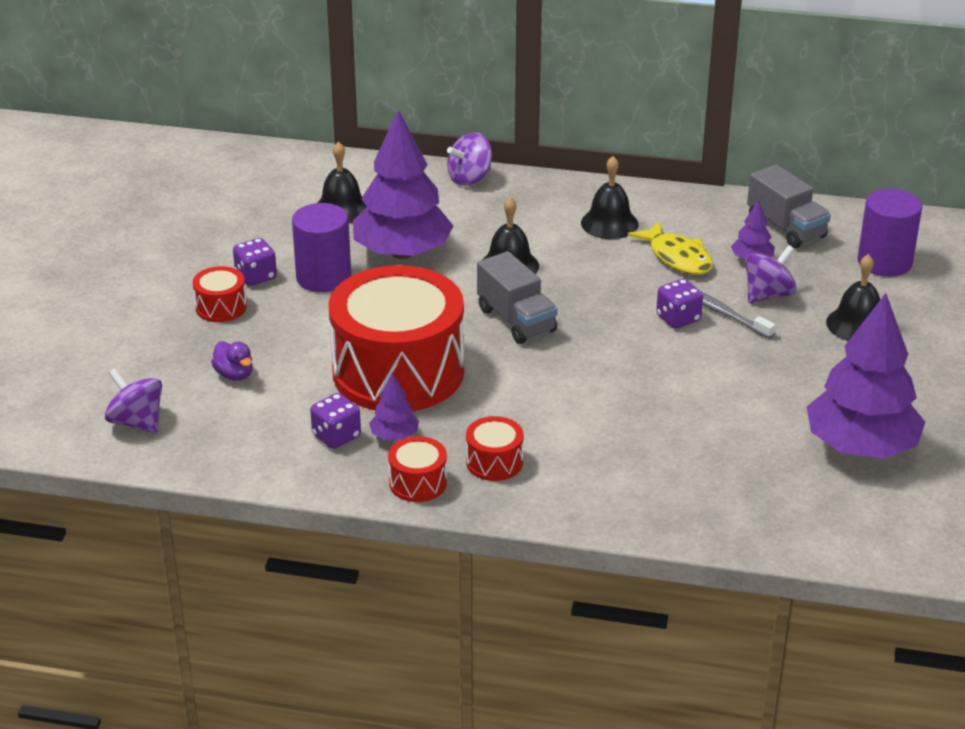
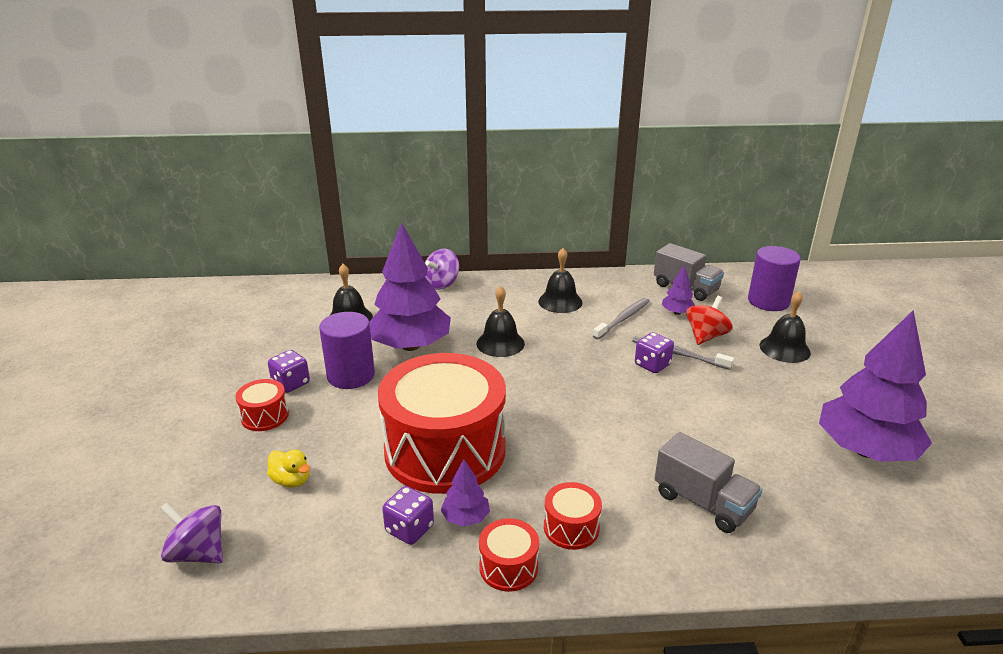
camera: 15 degrees left, 5 degrees down
purple duck [211,341,253,381] -> yellow duck [267,449,310,488]
grey truck [477,251,558,344] -> grey truck moved to [655,432,762,533]
yellow fish [628,221,713,275] -> grey toothbrush [593,298,650,340]
purple spinning top [745,245,797,303] -> red spinning top [686,296,732,345]

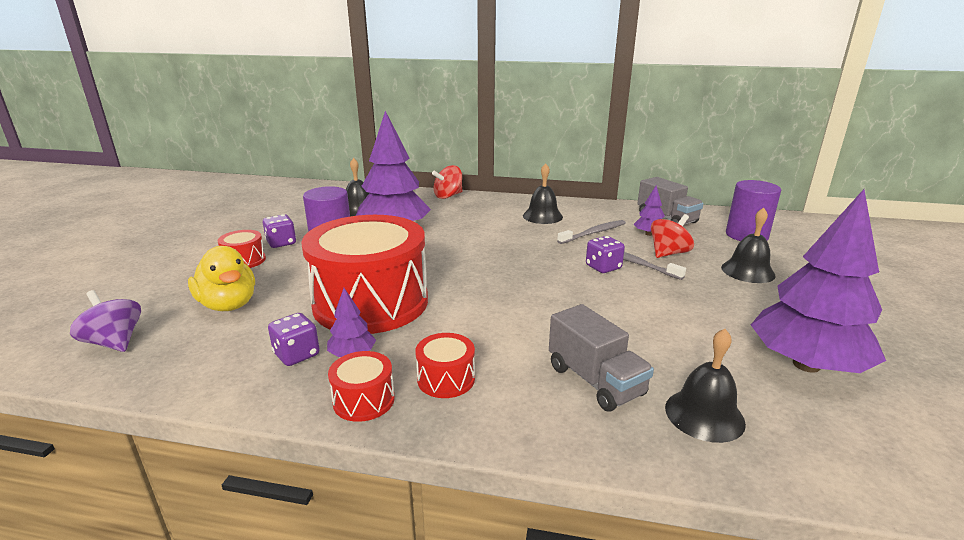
camera: 15 degrees right, 5 degrees down
yellow duck [267,449,310,488] -> yellow duck [188,246,255,311], size x1.79
purple spinning top [425,249,459,290] -> red spinning top [432,165,462,199]
black bell [477,286,525,357] -> black bell moved to [665,329,746,443]

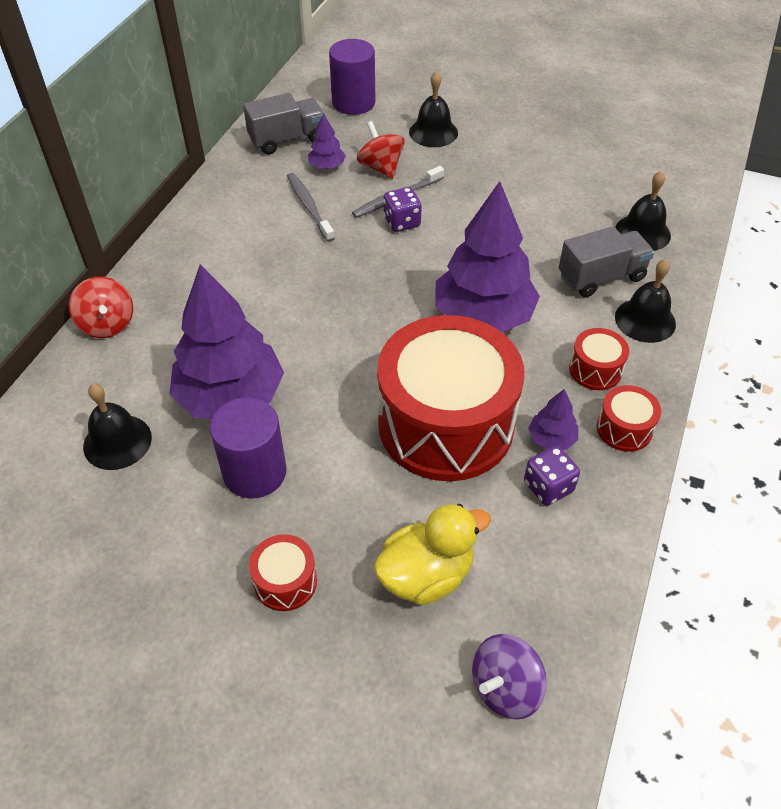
camera: 80 degrees left, 25 degrees up
purple dice [263,214,296,248] -> none
black bell [523,163,563,224] -> black bell moved to [615,259,676,343]
purple tree [751,189,886,373] -> purple tree moved to [436,181,540,332]

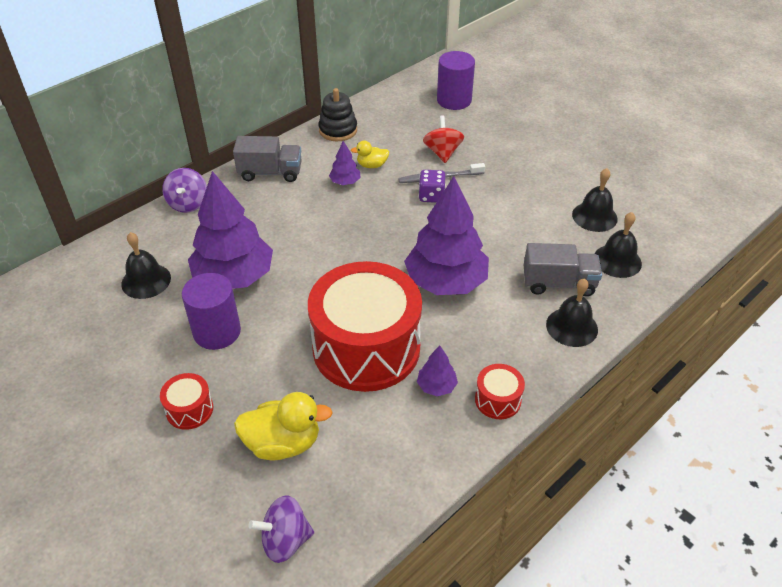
camera: 25 degrees right, 5 degrees down
red spinning top [69,277,133,338] -> purple spinning top [162,168,207,213]
grey truck [243,93,325,155] -> grey truck moved to [233,136,302,182]
grey toothbrush [287,173,335,242] -> yellow duck [351,140,389,168]
purple tree [308,113,346,169] -> purple tree moved to [329,141,361,185]
black bell [409,71,458,147] -> black bell moved to [572,168,618,232]
purple dice [524,446,580,506] -> none
red drum [569,328,629,390] -> none
none -> black stacking toy [318,88,357,141]

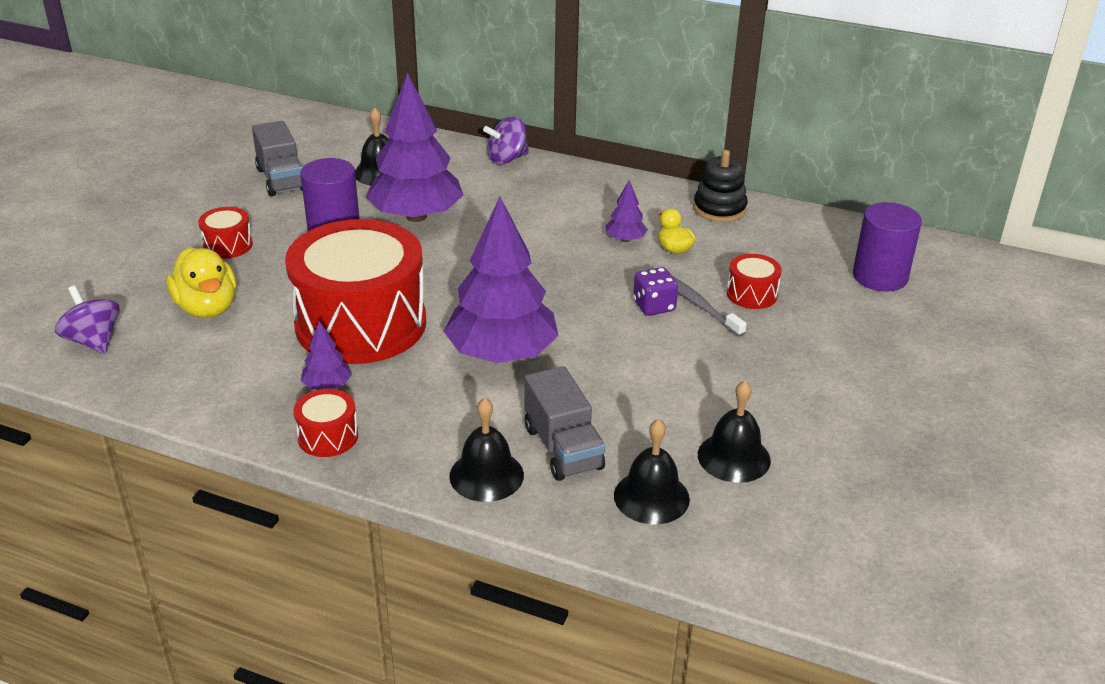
camera: 65 degrees right, 10 degrees down
grey truck [233,136,302,182] -> grey truck moved to [252,121,303,196]
red spinning top [423,115,464,163] -> red drum [727,254,782,309]

